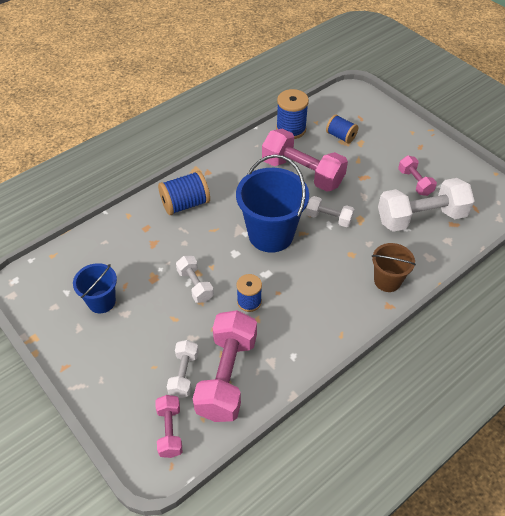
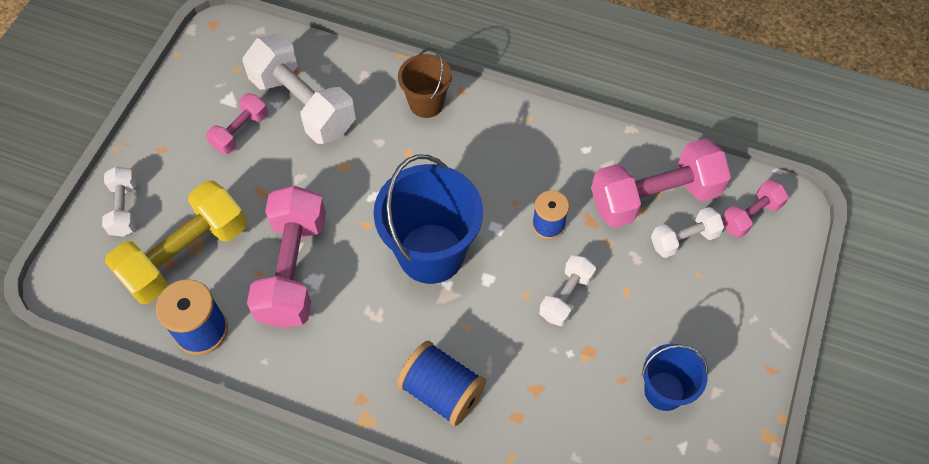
camera: 120 degrees left, 10 degrees up
white dumbbell [306,196,355,227] -> white dumbbell moved to [102,166,136,237]
blue spool [326,114,358,144] -> yellow dumbbell [105,181,247,304]

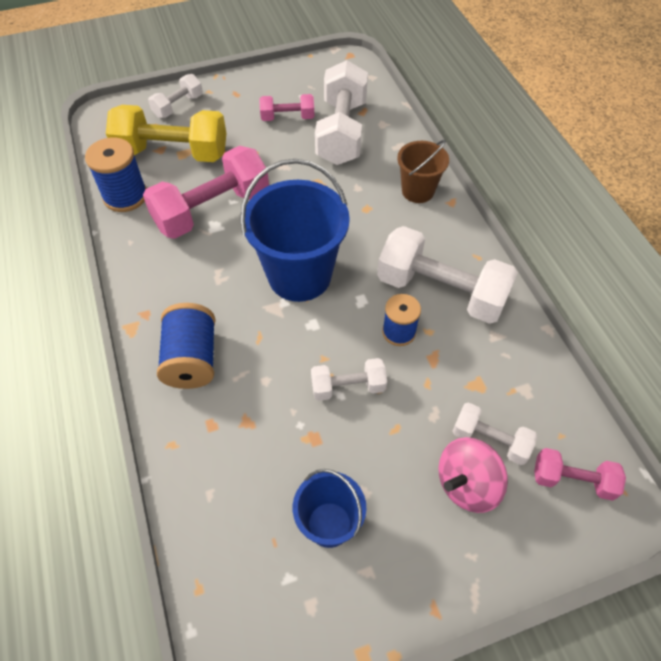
camera: 50 degrees right, 5 degrees down
pink dumbbell [591,138,731,228] -> none
none -> white dumbbell [377,226,518,324]
none -> pink spinning top [438,437,508,513]

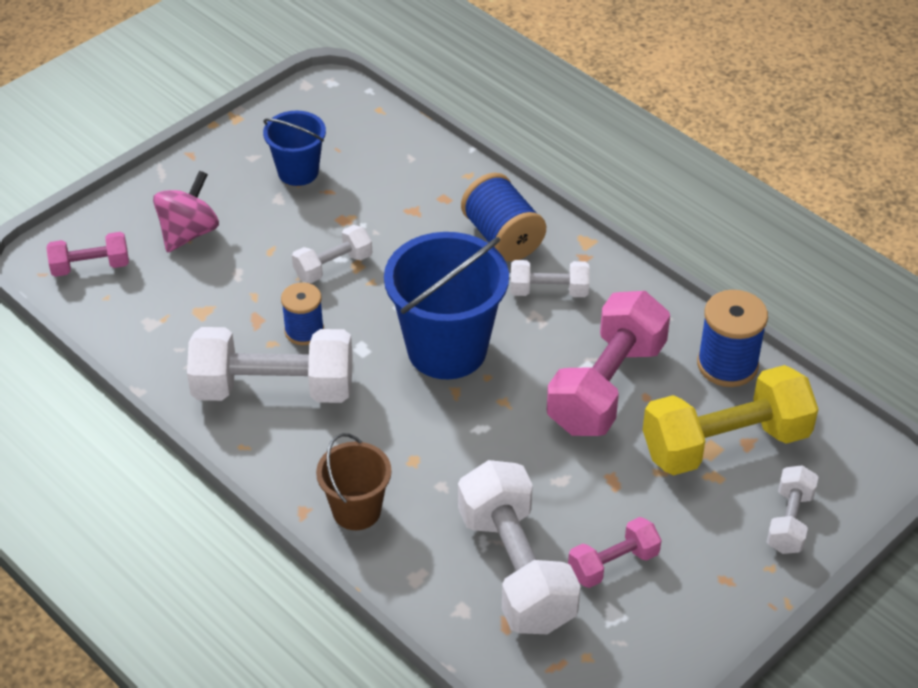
camera: 155 degrees right, 10 degrees down
white dumbbell [452,403,537,465] -> white dumbbell moved to [510,260,590,297]

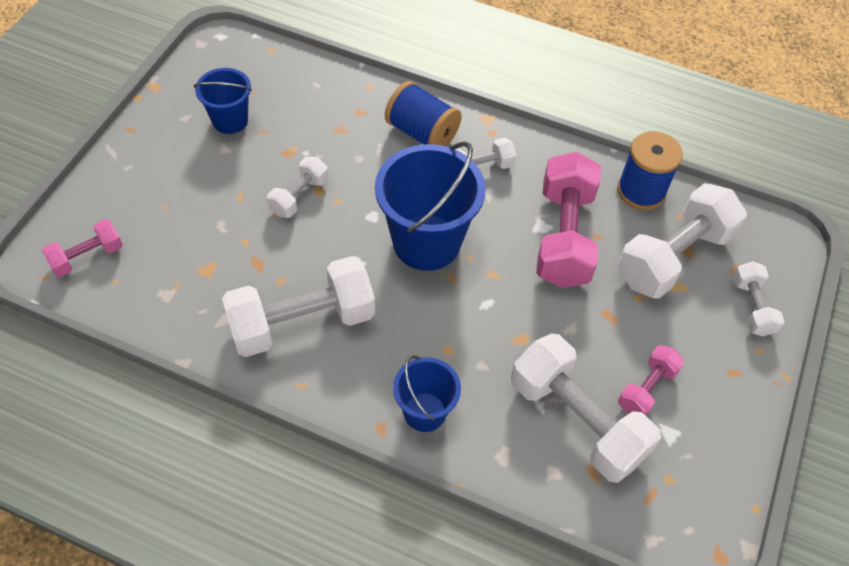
camera: 25 degrees left, 10 degrees up
pink spinning top [153,171,219,253] -> none
blue spool [281,282,324,345] -> none
brown bucket [316,433,392,530] -> blue bucket [393,356,461,432]
yellow dumbbell [643,365,818,475] -> white dumbbell [617,183,747,299]

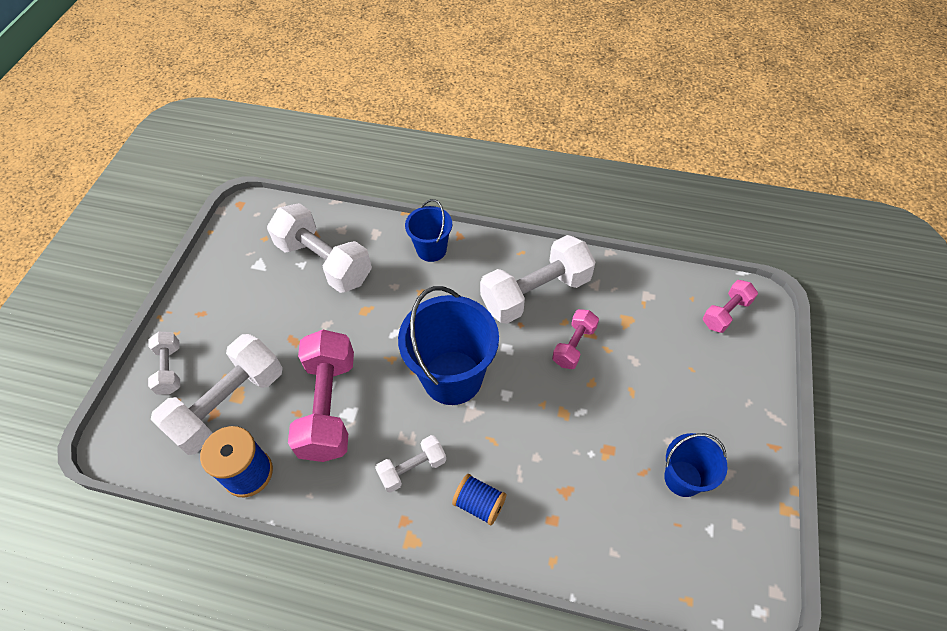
camera: 175 degrees right, 0 degrees up
white dumbbell [267,156,328,218] -> none
blue spool [385,81,462,147] -> blue spool [452,474,506,525], size x0.66
pink dumbbell [618,345,684,416] -> pink dumbbell moved to [552,309,599,369]

